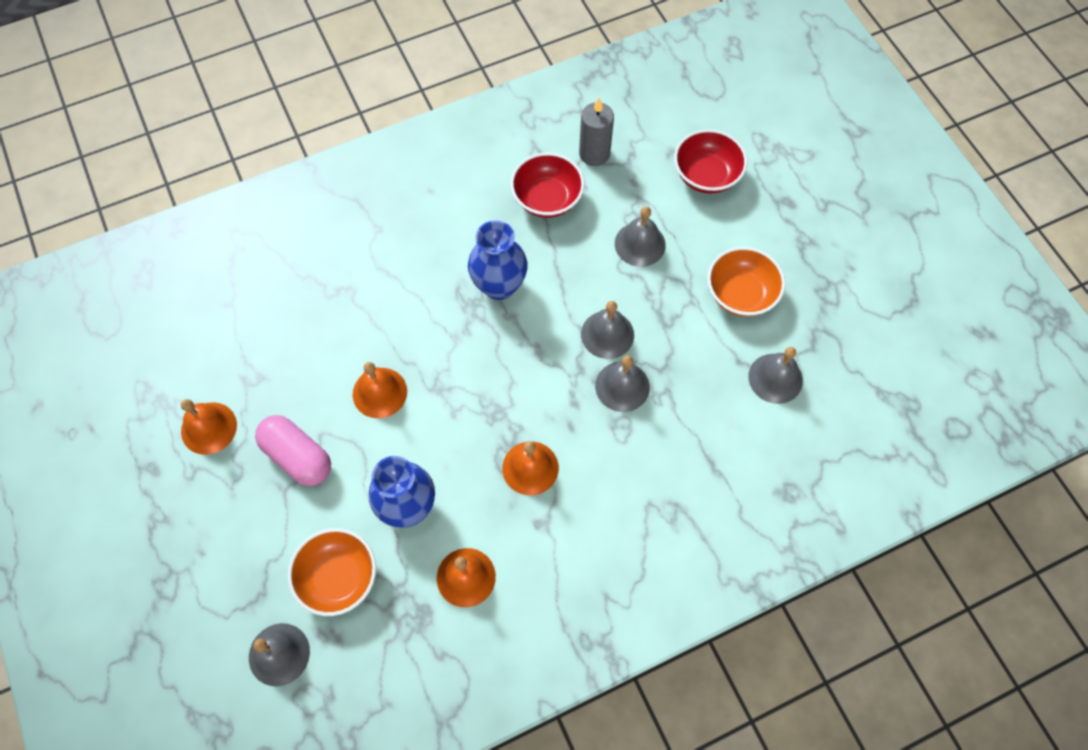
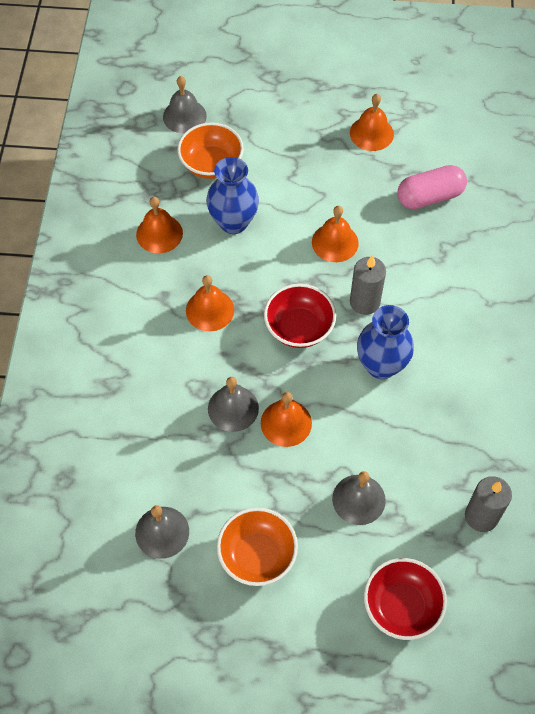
camera: 120 degrees right, 5 degrees down
pink capsule [255,415,331,486] -> pink capsule moved to [397,165,467,209]
red bowl [511,153,585,218] -> red bowl moved to [264,284,336,348]
grey bell [581,301,634,359] -> orange bell [261,392,312,447]
none -> grey candle [350,255,386,315]

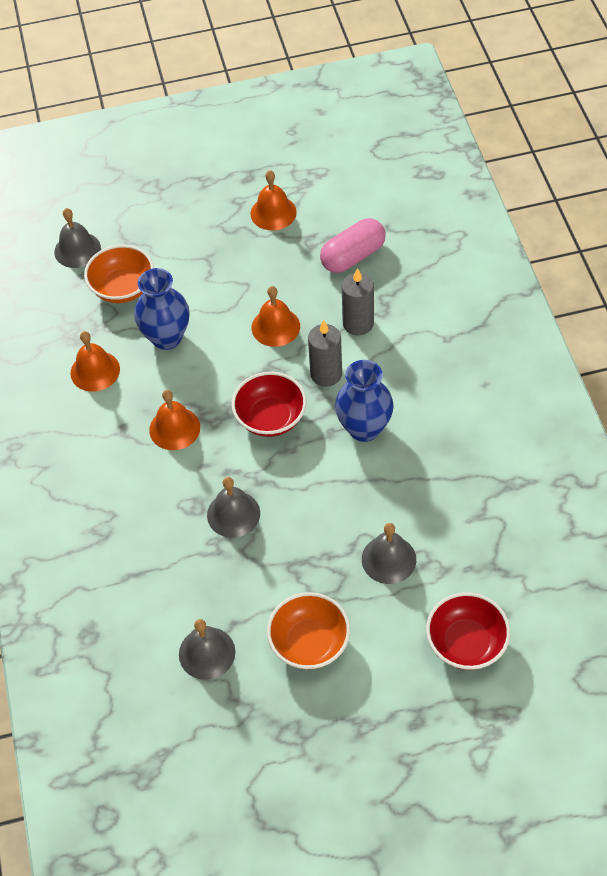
camera: 15 degrees left, 5 degrees down
orange bell [261,392,312,447] -> none
grey candle [465,476,512,532] -> grey candle moved to [342,268,374,335]

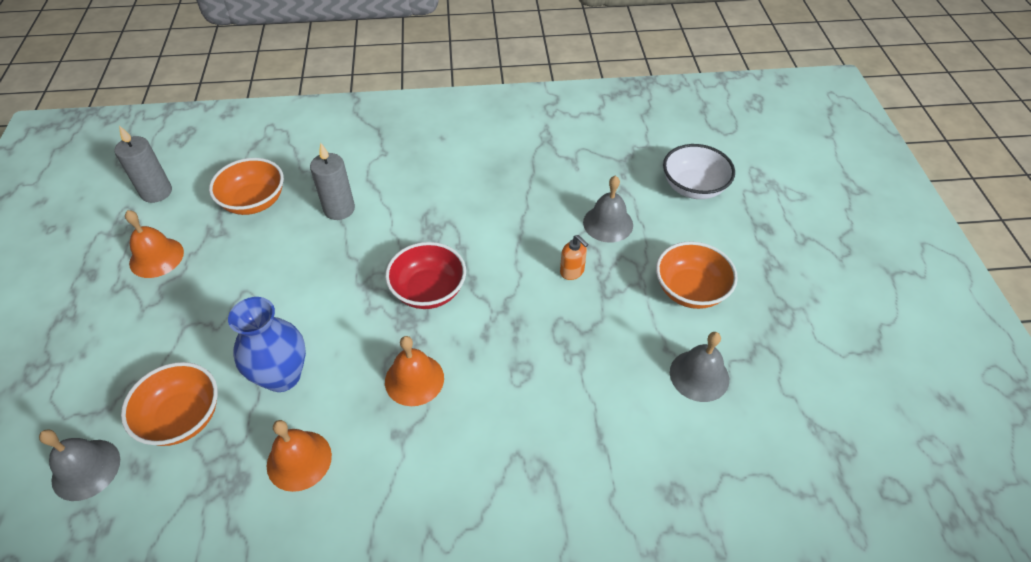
camera: 85 degrees left, 5 degrees down
grey bell [207,477,260,538] -> none
orange bell [252,286,300,347] -> none
grey candle [308,320,342,387] -> grey candle moved to [114,125,172,203]
pink capsule [320,218,386,273] -> orange bowl [209,158,284,215]
blue vase [335,360,394,442] -> none
red bowl [426,592,510,670] -> white bowl [663,144,735,199]
none -> orange soap dispenser [560,235,589,280]

